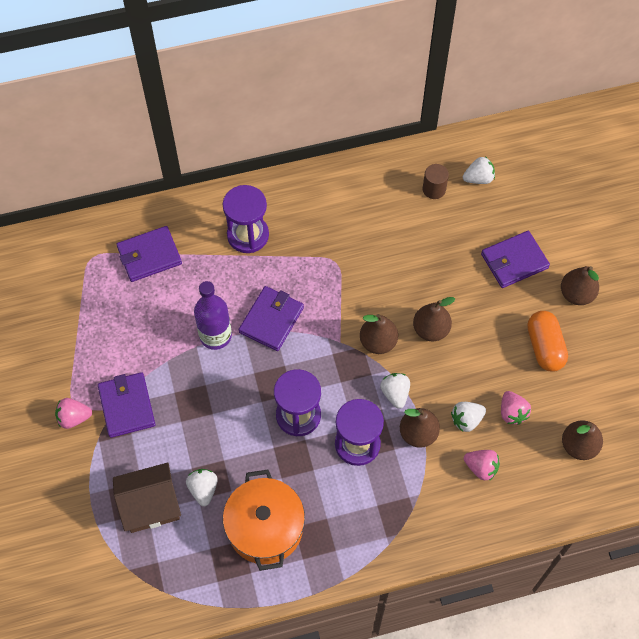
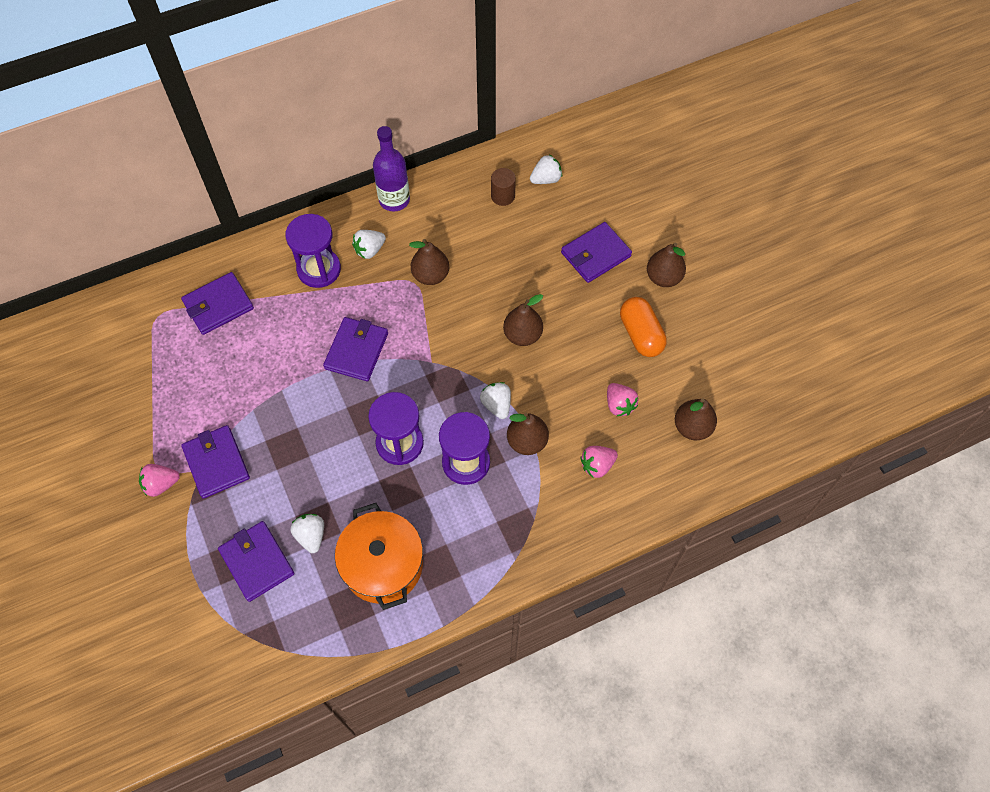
camera: 10 degrees left, 0 degrees up
brown house [113,463,181,533] -> purple wallet [218,521,294,602]
purple bottle [194,281,232,350] -> purple bottle moved to [373,126,410,212]
brown pear [360,314,398,354] -> brown pear moved to [409,239,449,285]
white strawberry [451,402,486,432] -> white strawberry moved to [352,230,386,259]
pink strawberry [464,450,500,481] -> pink strawberry turned 135 degrees clockwise [581,446,618,478]

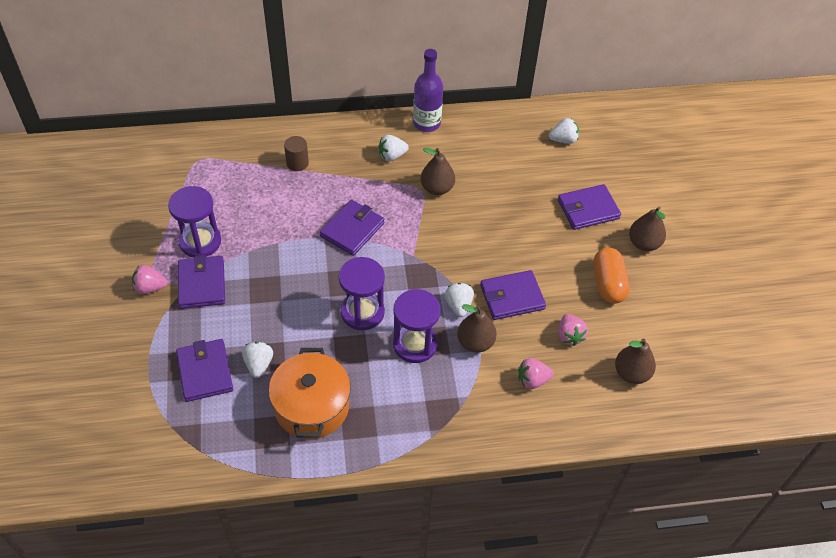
camera: 15 degrees right, 10 degrees down
purple wallet [181,272,254,335] -> purple wallet moved to [480,270,546,320]
purple hourglass [285,214,341,288] -> purple hourglass moved to [168,186,221,258]
brown cylinder [491,168,516,206] -> brown cylinder moved to [284,136,309,171]
brown pear [503,294,543,346] -> none

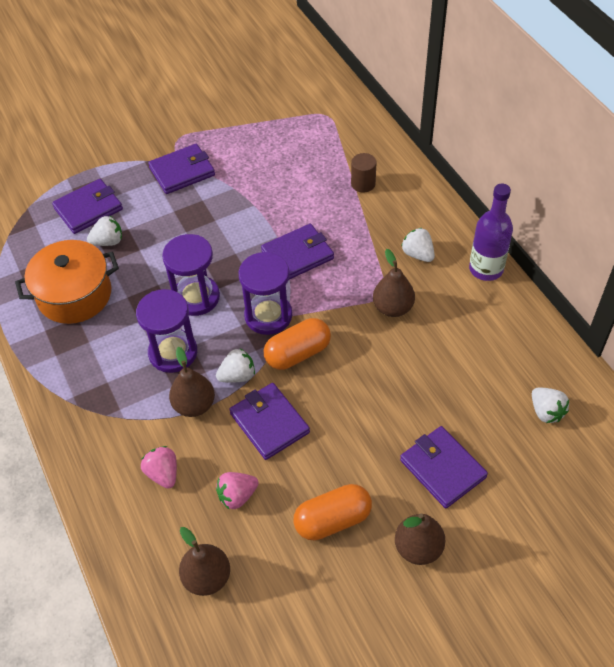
camera: 75 degrees right, 0 degrees up
pink strawberry [132,265,168,294] -> none
purple hourglass [168,186,221,258] -> purple hourglass moved to [238,252,292,335]
purple wallet [320,200,385,256] -> purple wallet turned 45 degrees counterclockwise [261,224,334,280]
none -> orange capsule [264,318,331,370]

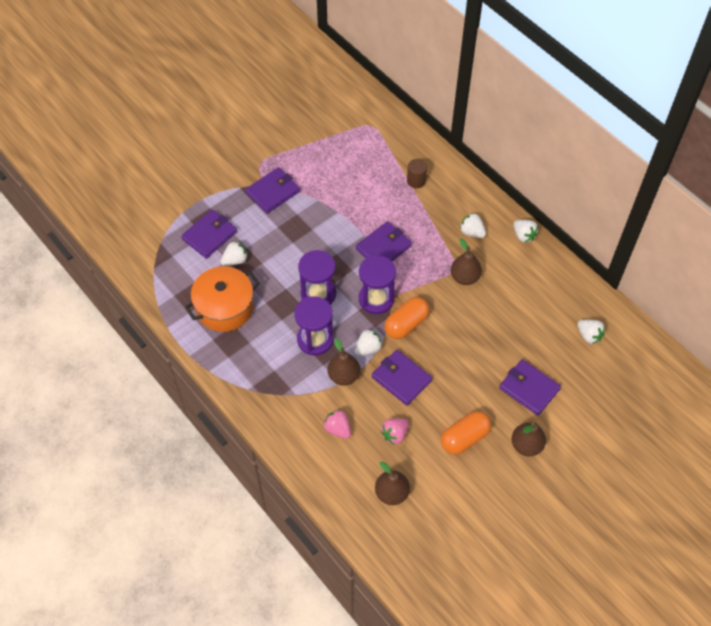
camera: 15 degrees left, 5 degrees up
purple bottle [469,183,513,281] -> white strawberry [513,220,538,243]

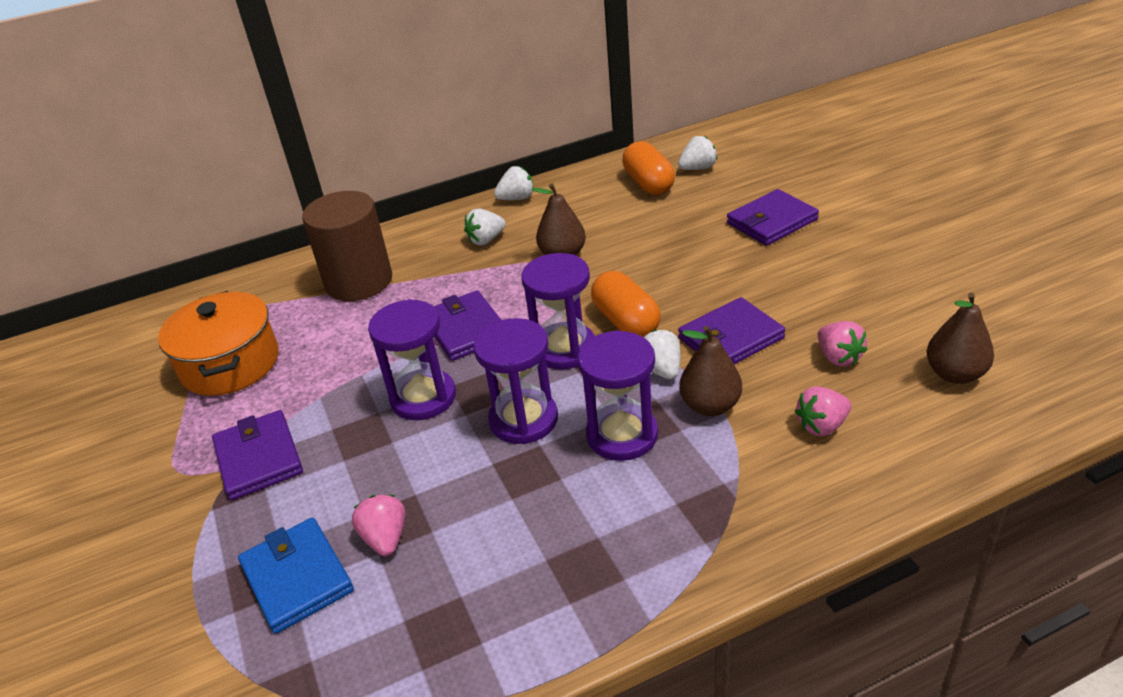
camera: 70 degrees left, 20 degrees down
purple wallet [181,209,237,259] -> blue wallet [238,518,354,634]
orange pot [184,266,260,332] -> orange pot moved to [158,291,278,396]
white strawberry [221,241,248,266] -> pink strawberry [352,495,405,556]
brown cylinder [407,159,427,188] -> brown cylinder [302,191,392,301], size x2.12
orange capsule [441,411,491,454] -> orange capsule moved to [622,141,675,195]
brown pear [511,422,546,456] -> none
none -> purple hourglass [368,299,456,420]

